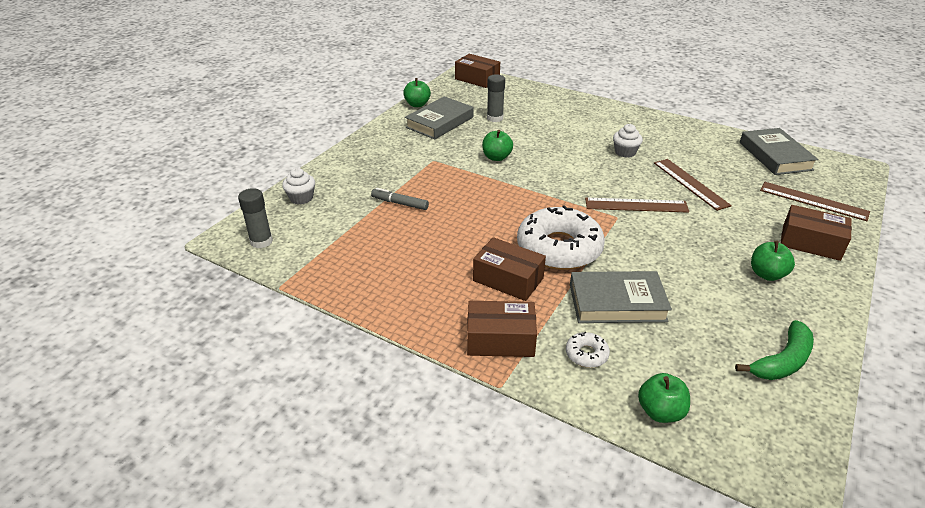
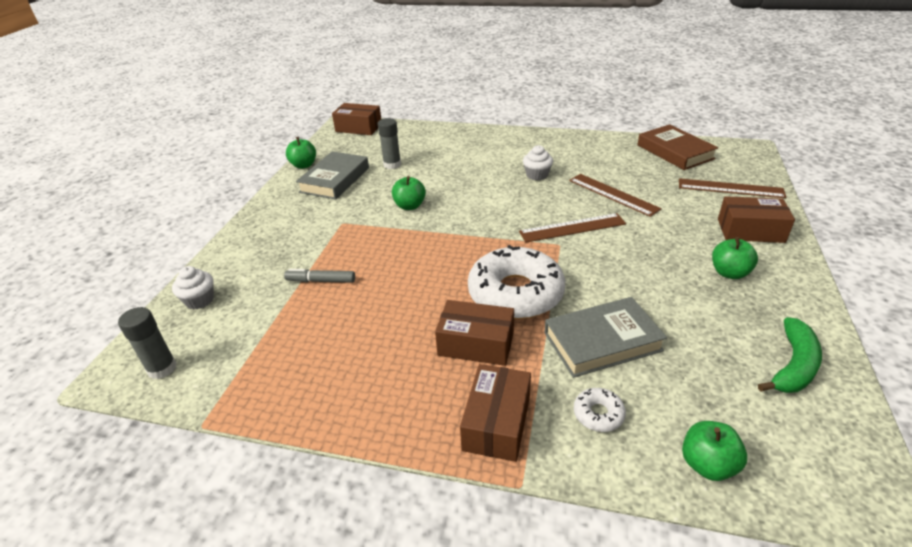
camera: 15 degrees left, 0 degrees up
brown box [467,301,537,357] -> brown box turned 60 degrees counterclockwise [460,364,531,462]
grey book [740,128,818,175] -> brown book [638,124,718,170]

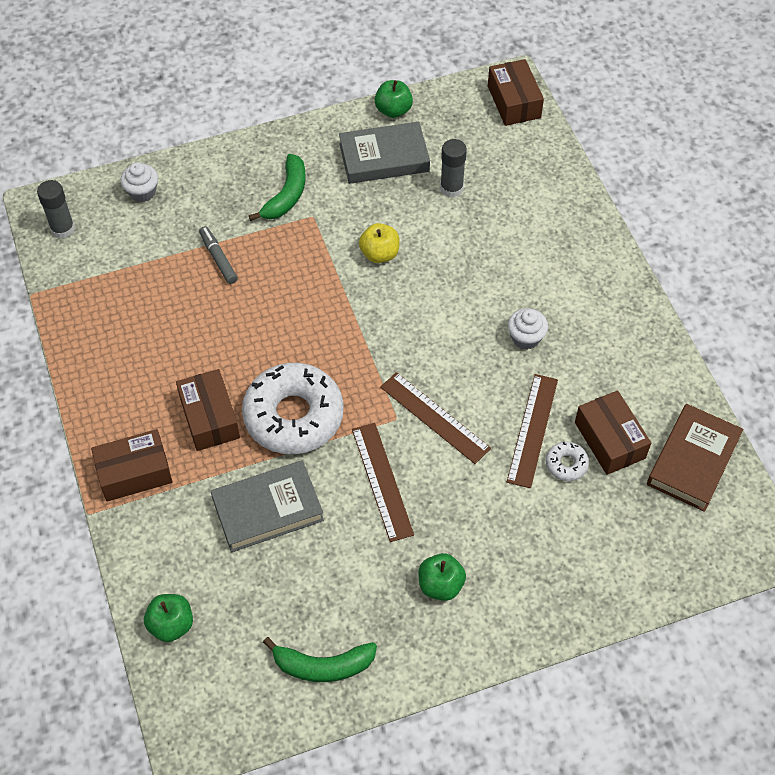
camera: 55 degrees right, 20 degrees up
green apple [392,176,426,210] -> yellow apple [359,223,400,263]
grey book [544,297,667,378] -> grey book turned 60 degrees counterclockwise [211,460,324,552]
white donut [574,388,626,432] -> white donut moved to [546,442,589,481]
brown ruler [679,178,787,198] -> brown ruler moved to [352,423,414,542]
brown box [718,196,795,243] -> brown box moved to [575,390,651,475]
none -> green banana [249,154,306,221]

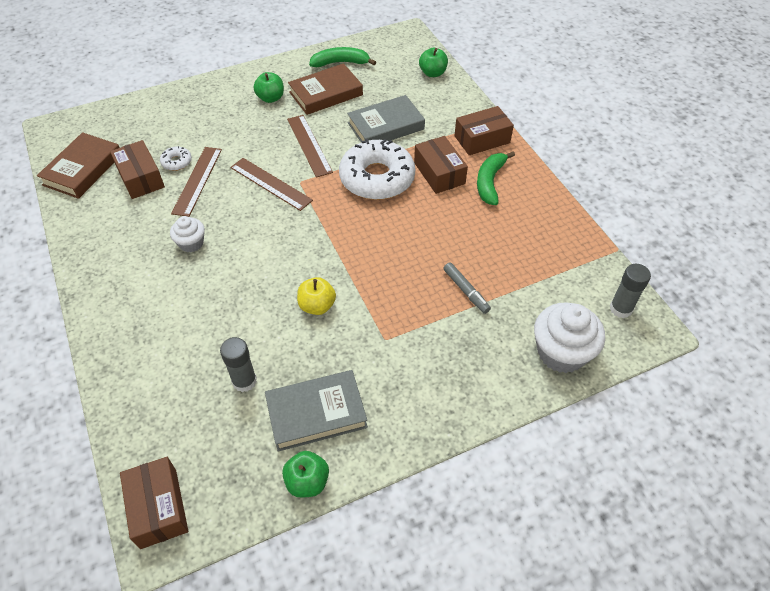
camera: 175 degrees right, 5 degrees down
white cupcake [120,162,158,202] -> white cupcake [534,302,605,373], size x1.78
green banana [249,154,306,221] -> green banana moved to [477,152,515,205]
none -> brown book [288,63,363,115]

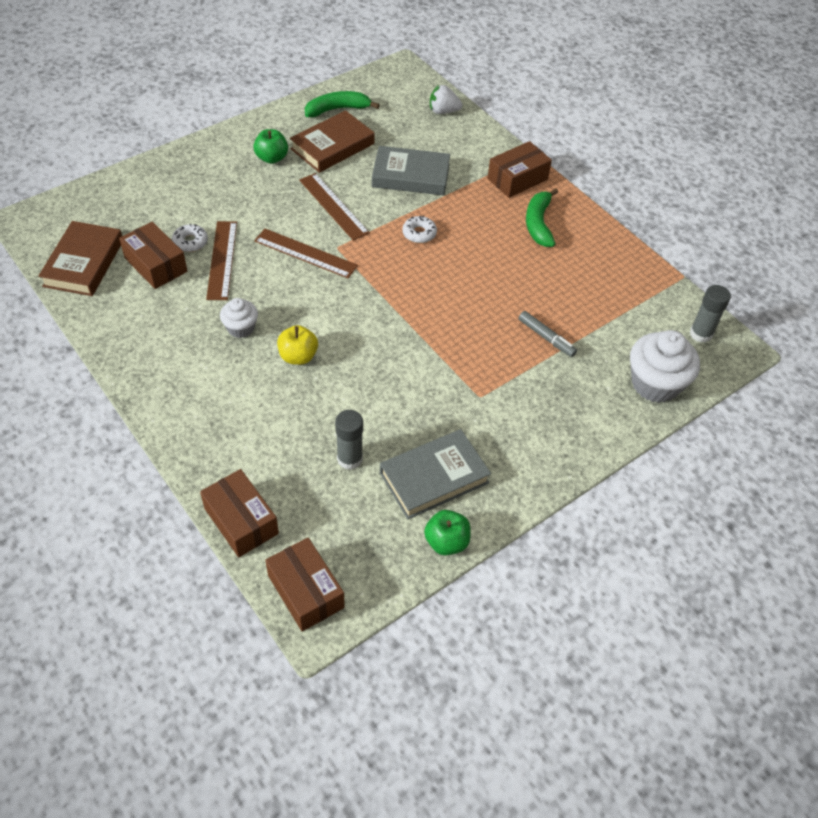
camera: 15 degrees left, 0 degrees up
yellow apple [297,277,336,315] -> yellow apple moved to [277,325,318,365]
white donut [339,139,415,200] -> white donut [402,216,437,243], size x0.42
grey book [347,95,425,142] -> grey book turned 45 degrees clockwise [372,146,450,195]
brown box [414,136,468,194] -> brown box moved to [200,469,279,557]
green apple [419,48,448,77] -> white strawberry [430,85,462,114]

